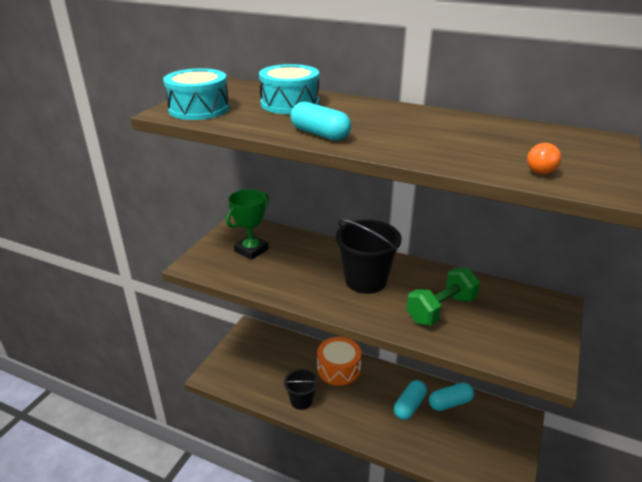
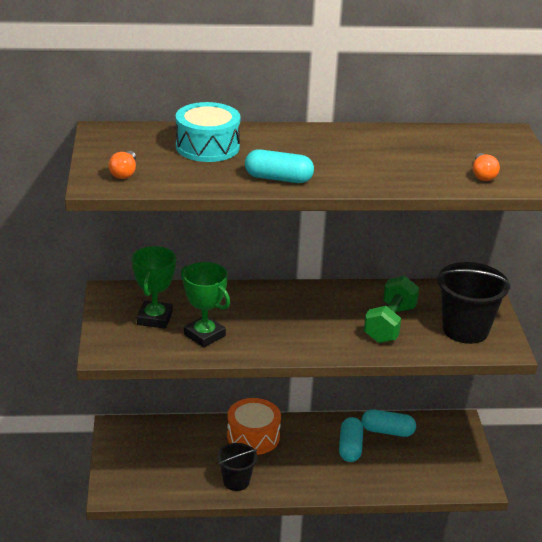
camera: 30 degrees left, 0 degrees up
turquoise drum [163,68,229,120] -> orange light bulb [108,151,136,179]
black bucket [336,219,402,294] -> black bucket moved to [436,262,511,344]
turquoise capsule [429,383,474,411] -> turquoise capsule turned 60 degrees clockwise [362,409,416,437]
none -> green trophy [181,262,230,348]

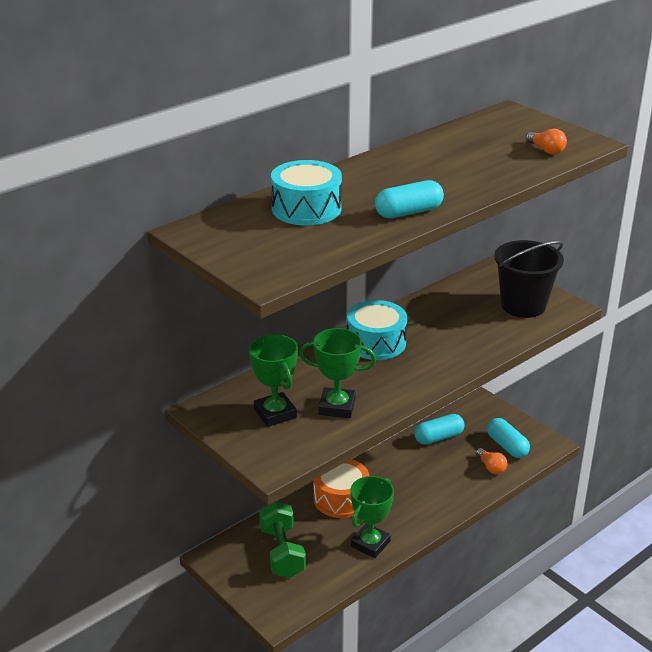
camera: 35 degrees left, 0 degrees up
orange light bulb [108,151,136,179] -> orange light bulb moved to [476,448,507,474]
black bucket [217,443,257,491] -> green trophy [350,476,394,558]
turquoise capsule [339,417,363,462] -> turquoise capsule moved to [487,418,530,458]
green dumbbell [364,276,419,343] -> green dumbbell moved to [259,501,306,578]
none -> turquoise drum [347,300,407,360]

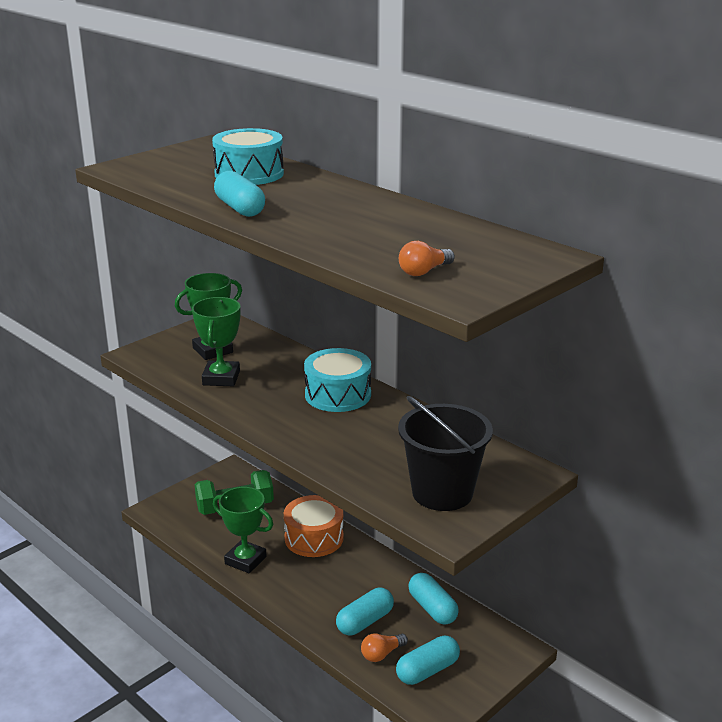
camera: 85 degrees right, 5 degrees down
none -> turquoise capsule [336,588,394,635]

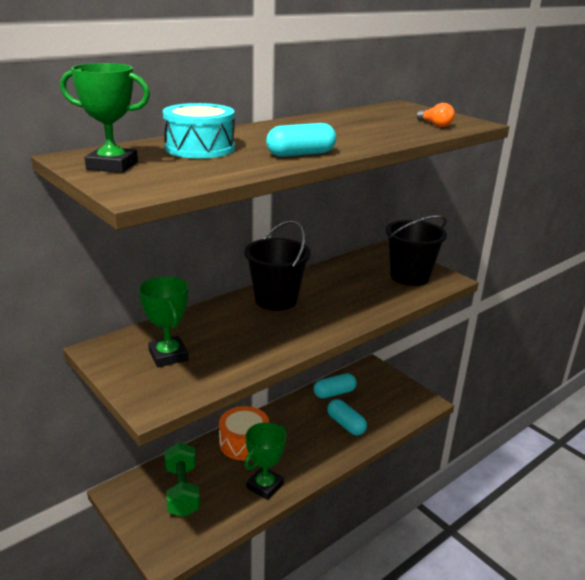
camera: 85 degrees left, 0 degrees up
green trophy [192,297,241,386] -> green trophy moved to [60,63,150,173]
turquoise drum [304,348,371,412] -> black bucket [244,221,311,311]
orange light bulb [361,633,408,662] -> none
turquoise capsule [396,636,460,685] -> none

